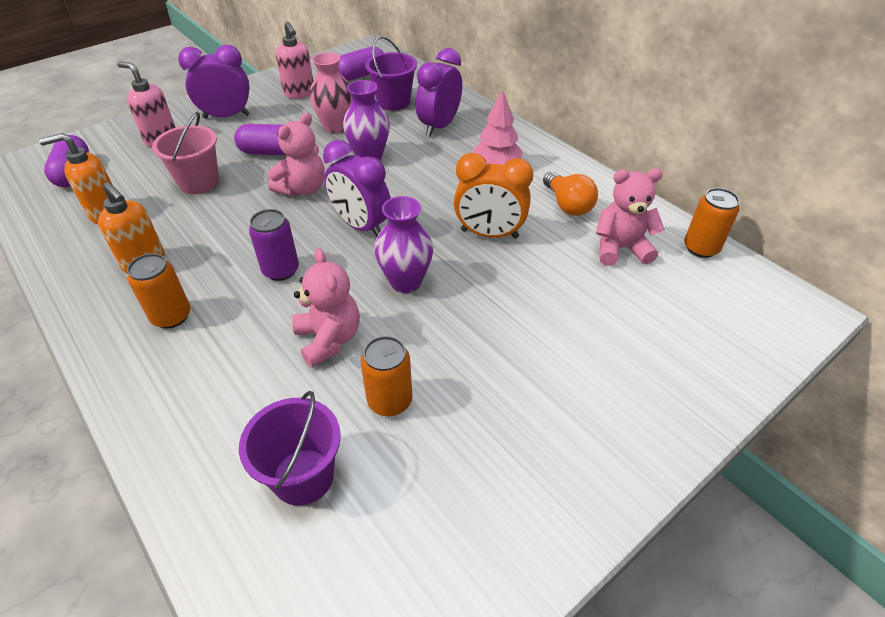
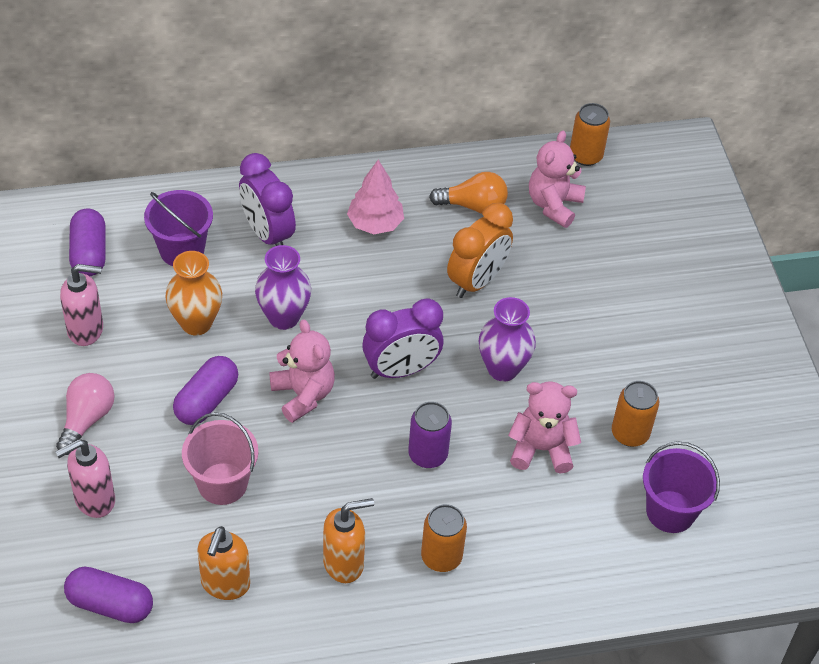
camera: 65 degrees left, 5 degrees up
purple clock [178,45,250,119] -> pink light bulb [56,373,115,455]
pink vase [309,52,353,133] -> orange vase [165,251,222,335]

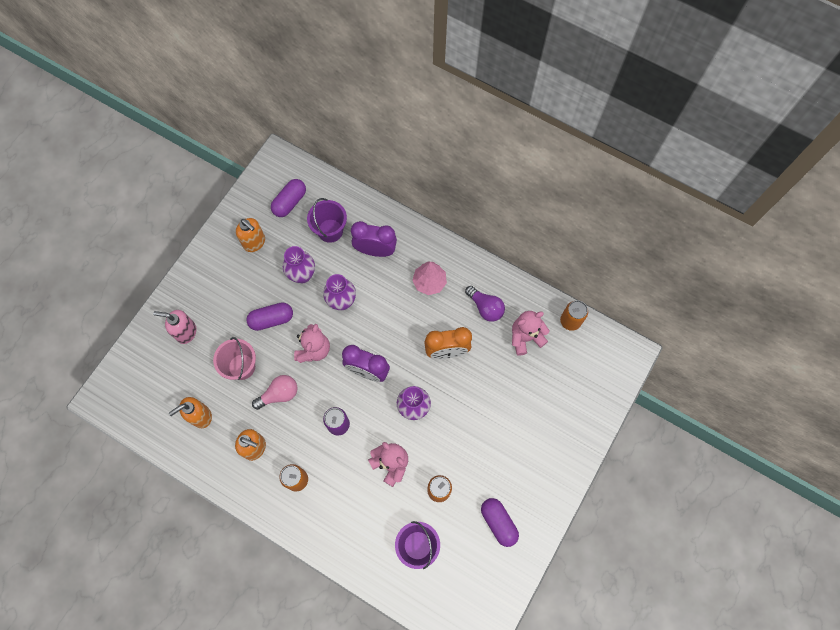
camera: 45 degrees right, 20 degrees up
pink light bulb [56,373,115,455] -> pink light bulb moved to [252,375,297,410]
pink soap dispenser [60,264,103,346] -> orange soap dispenser [236,218,265,252]
purple capsule [64,566,153,623] -> purple capsule moved to [481,498,519,547]
orange vase [165,251,222,335] -> purple vase [283,246,315,283]
purple clock [239,153,296,246] -> purple clock turned 90 degrees clockwise [351,221,397,257]
orange light bulb [429,172,508,214] -> purple light bulb [465,286,505,322]

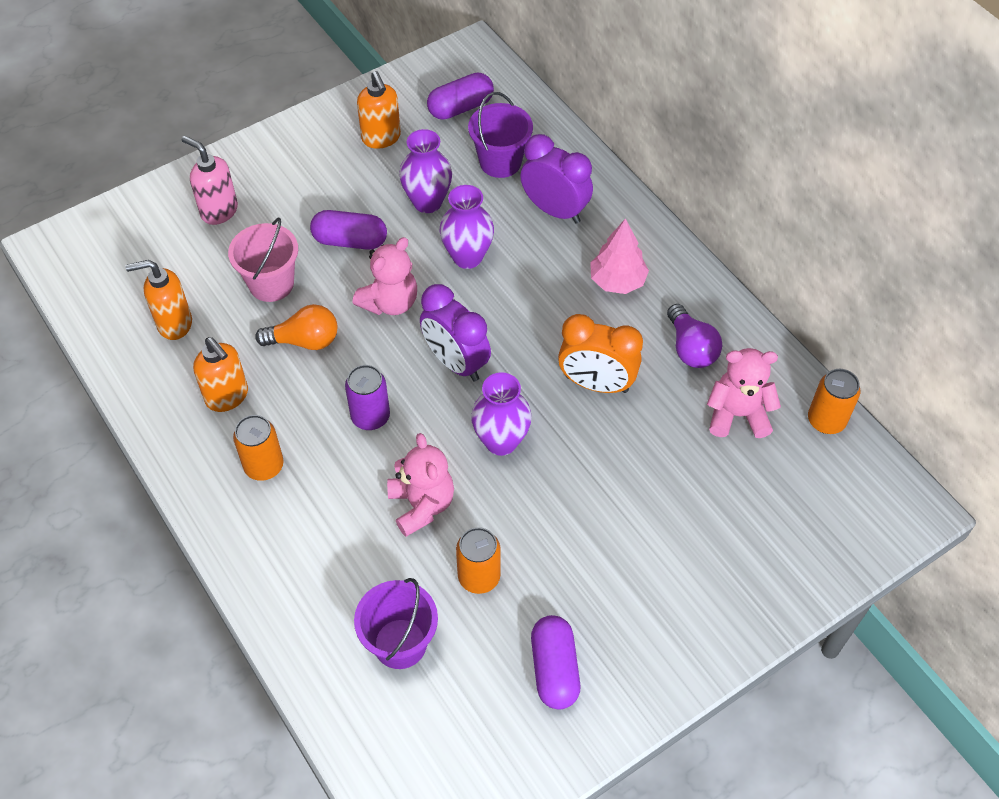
camera: 25 degrees right, 15 degrees down
pink light bulb [252,375,297,410] -> orange light bulb [255,304,338,350]

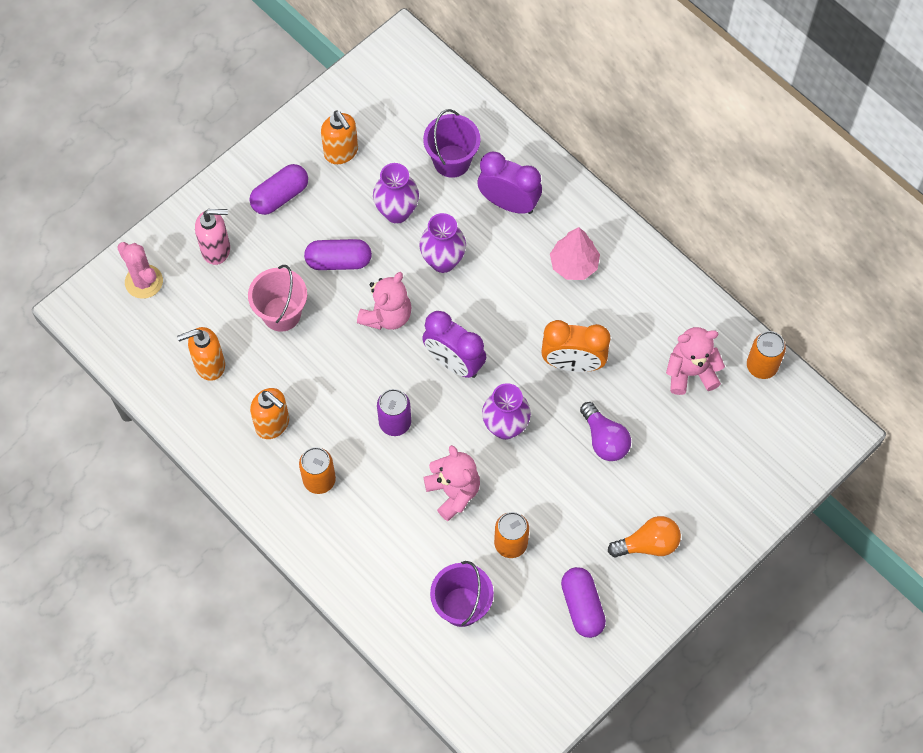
camera: 10 degrees left, 10 degrees up
pink soap dispenser [182,136,238,225] -> pink soap dispenser turned 150 degrees clockwise [195,209,230,265]
orange light bulb [255,304,338,350] -> orange light bulb moved to [608,516,681,558]
purple capsule [427,72,494,120] -> purple capsule moved to [250,164,308,215]
purple light bulb [667,304,722,368] -> purple light bulb moved to [580,402,631,461]
none -> pink cactus [117,242,163,299]

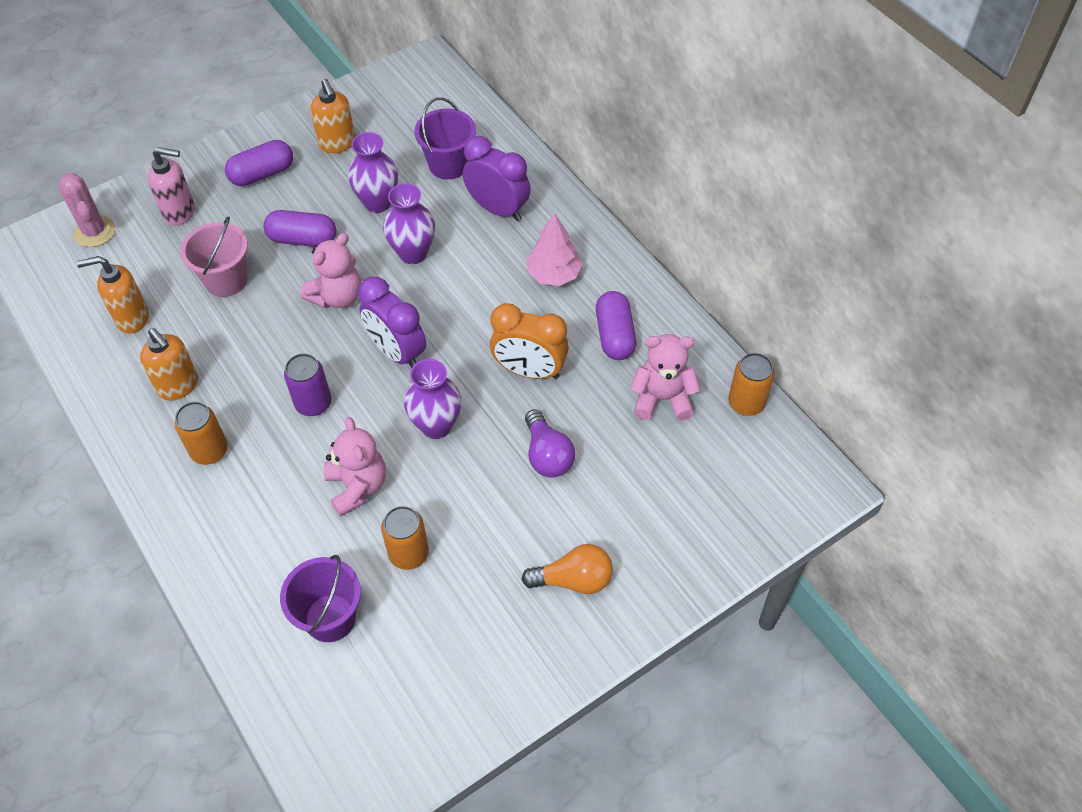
camera: 10 degrees right, 10 degrees down
purple capsule [561,567,606,638] -> purple capsule moved to [596,291,636,360]

